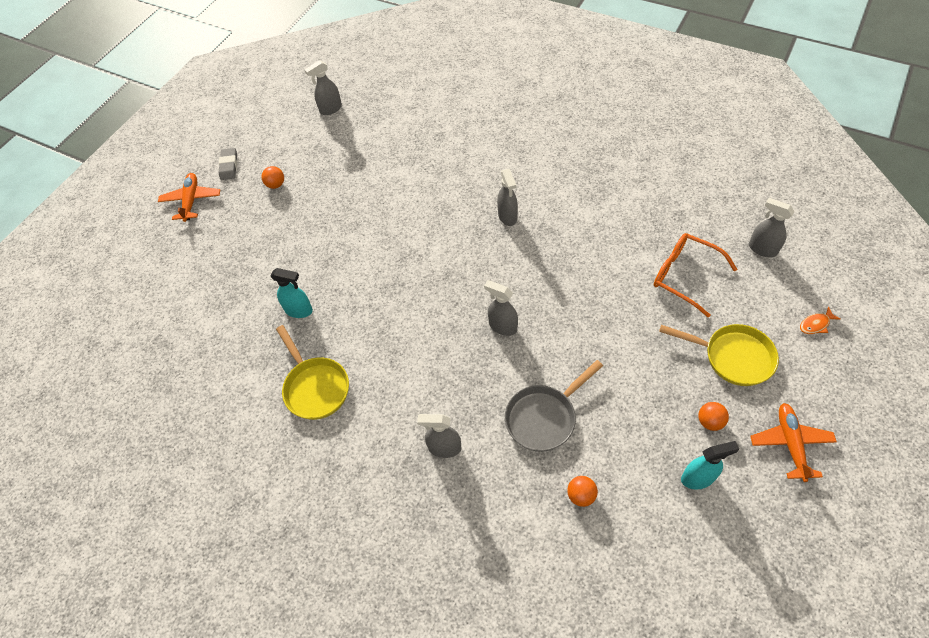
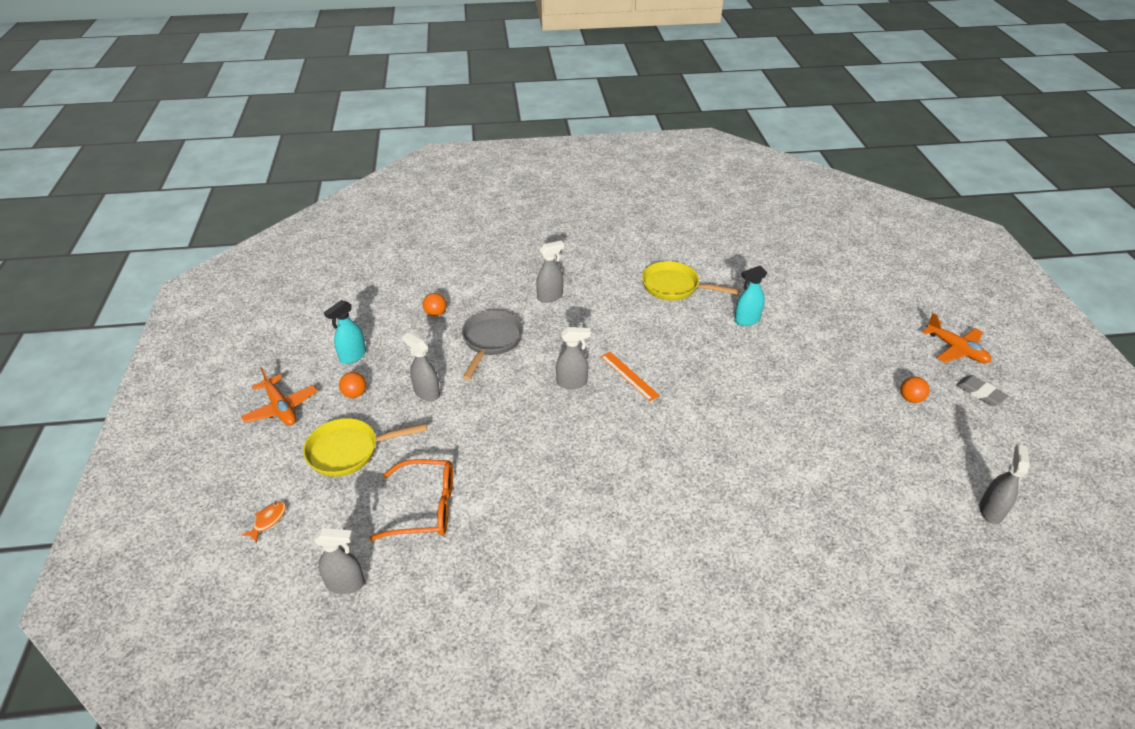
camera: 140 degrees right, 15 degrees down
grey spray bottle [497,169,518,226] -> grey spray bottle moved to [402,333,440,401]
none -> orange ruler [600,352,660,401]

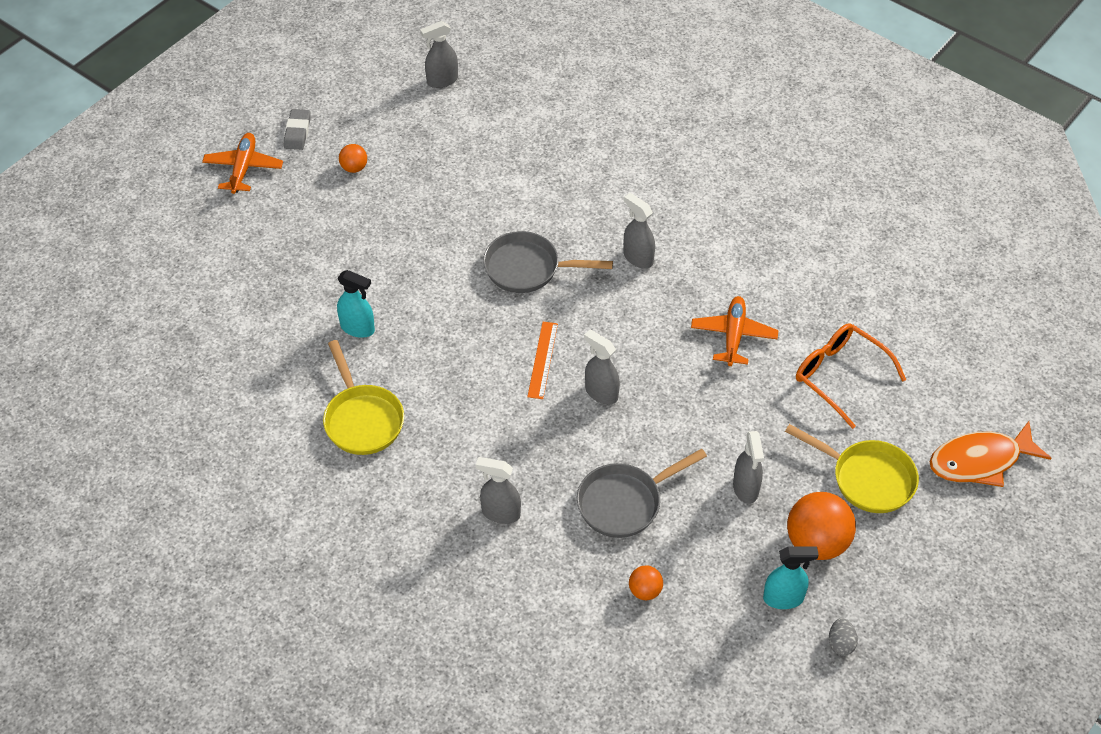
camera: 135 degrees left, 10 degrees up
orange plane [241,367,317,426] -> orange plane moved to [691,296,779,366]
orange fish [241,501,286,543] -> orange fish [929,421,1051,487], size x2.27
grey spray bottle [314,528,365,594] -> grey spray bottle moved to [623,193,655,268]
orange ball [339,372,366,398] -> orange ball [787,492,856,560], size x1.99
none -> grey pan [483,231,613,293]
none -> grey egg [829,618,858,656]

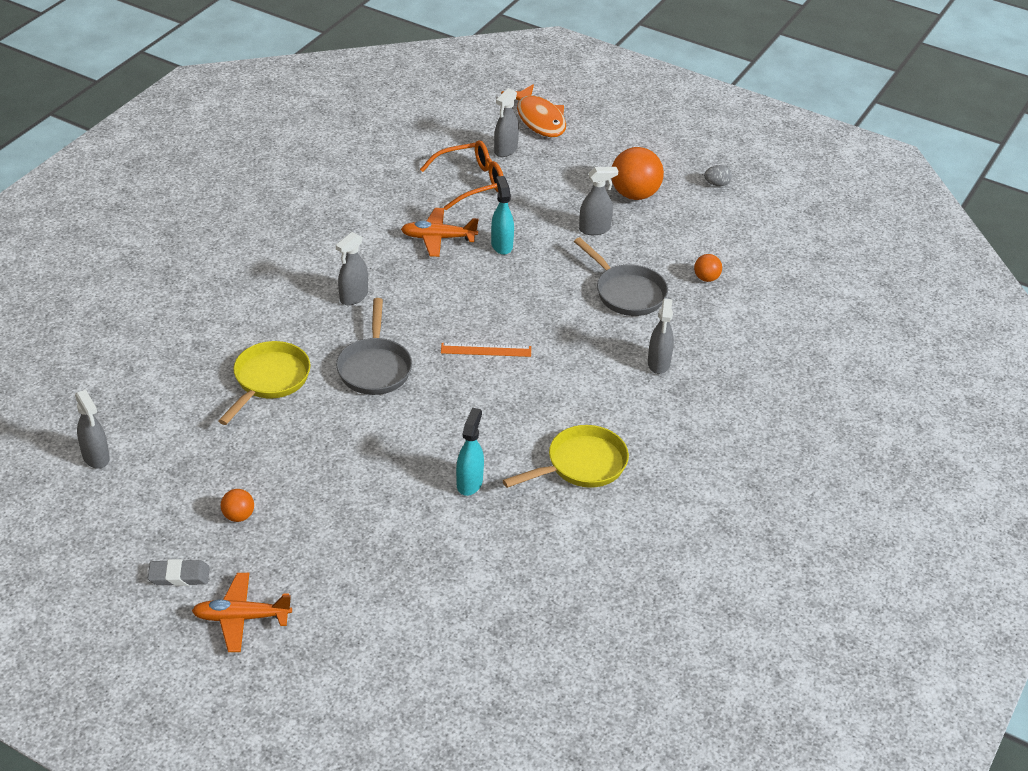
camera: 100 degrees left, 10 degrees down
grey spray bottle [584,330,620,405] -> grey spray bottle moved to [494,88,519,157]
turquoise spray bottle [763,546,818,609] -> turquoise spray bottle moved to [491,176,514,255]
yellow pan [785,424,919,513] -> yellow pan moved to [218,341,311,425]
orange glasses [796,323,906,429] -> orange glasses turned 150 degrees counterclockwise [420,140,503,210]

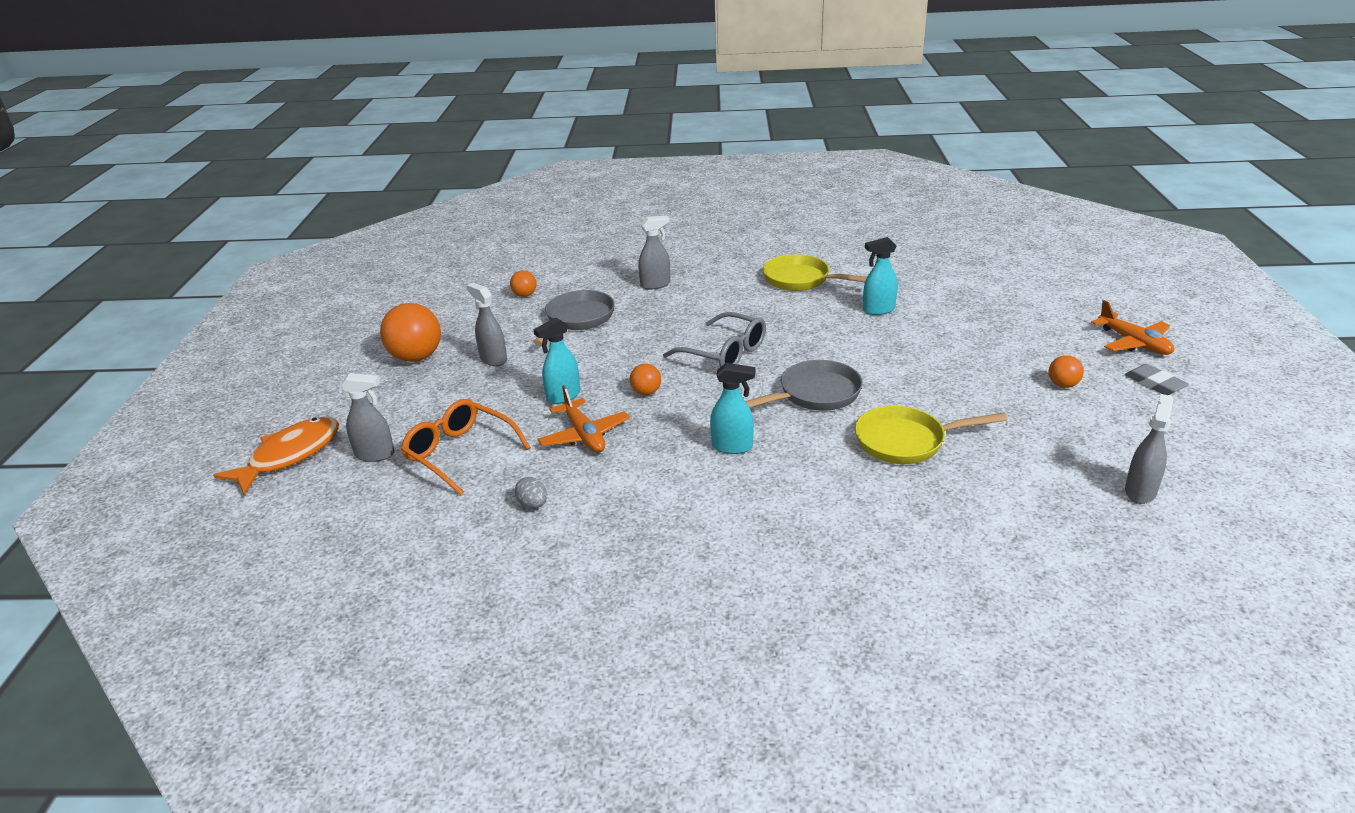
camera: 115 degrees left, 10 degrees down
grey spray bottle [336,232,368,305] -> turquoise spray bottle [710,363,755,454]
orange ruler [441,343,531,357] -> grey glasses [663,312,766,367]
grey egg [704,165,732,186] -> grey egg moved to [515,477,547,509]
none -> orange ball [630,364,661,395]

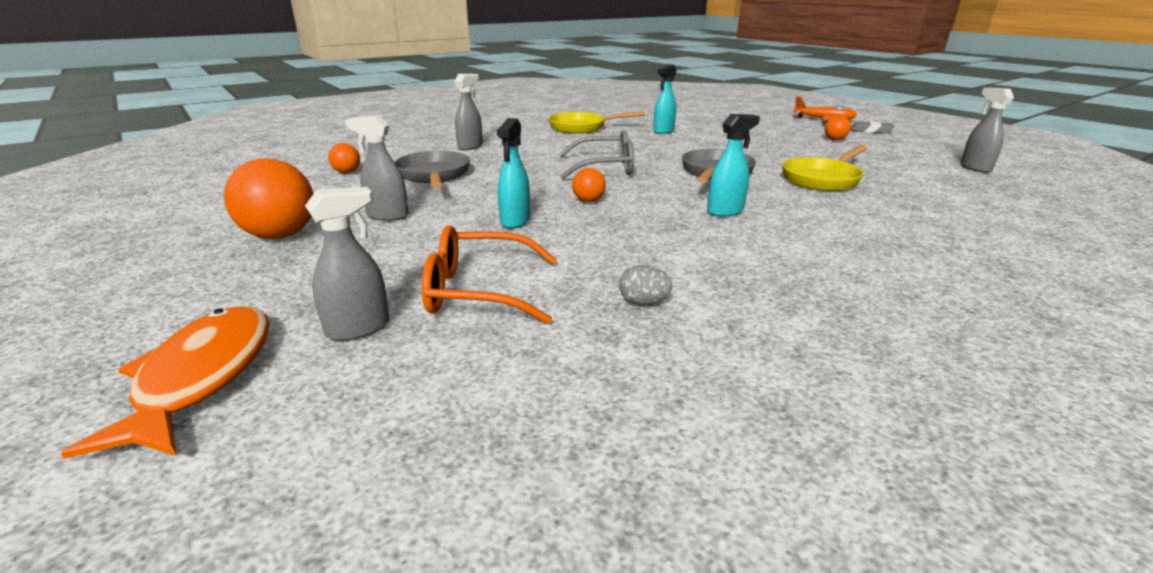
camera: 40 degrees left, 5 degrees down
orange plane [538,385,630,453] -> none

